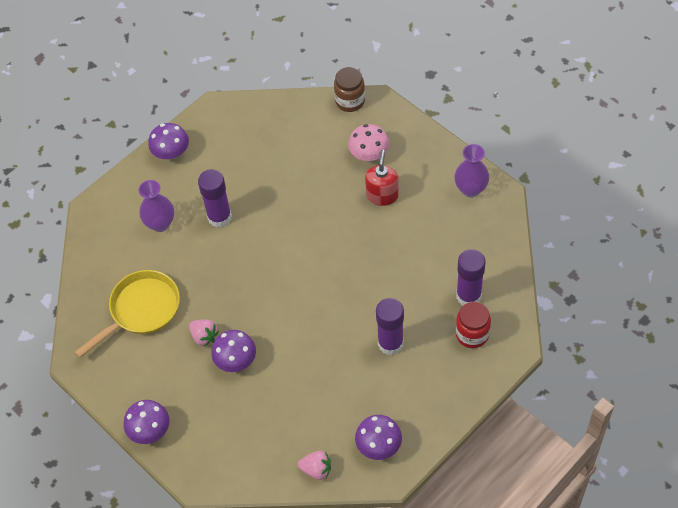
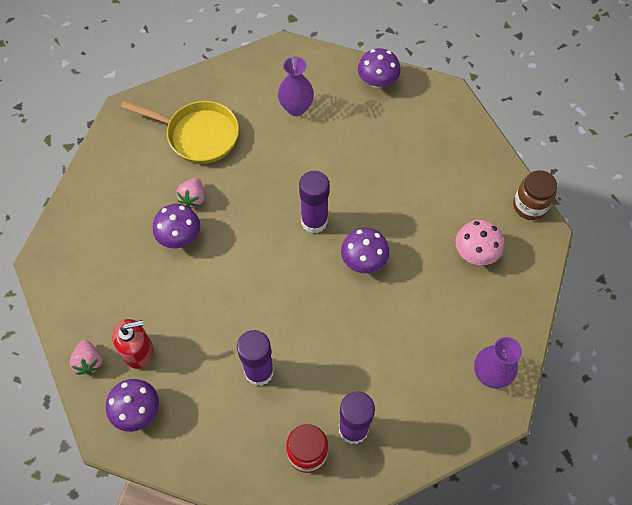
camera: 60 degrees right, 5 degrees up
purple mushroom [123,400,170,444] -> purple mushroom moved to [341,228,389,274]
purple glue stick [198,169,232,228] -> purple glue stick moved to [299,171,329,233]
red soap dispenser [365,150,398,206] -> red soap dispenser moved to [113,319,153,369]

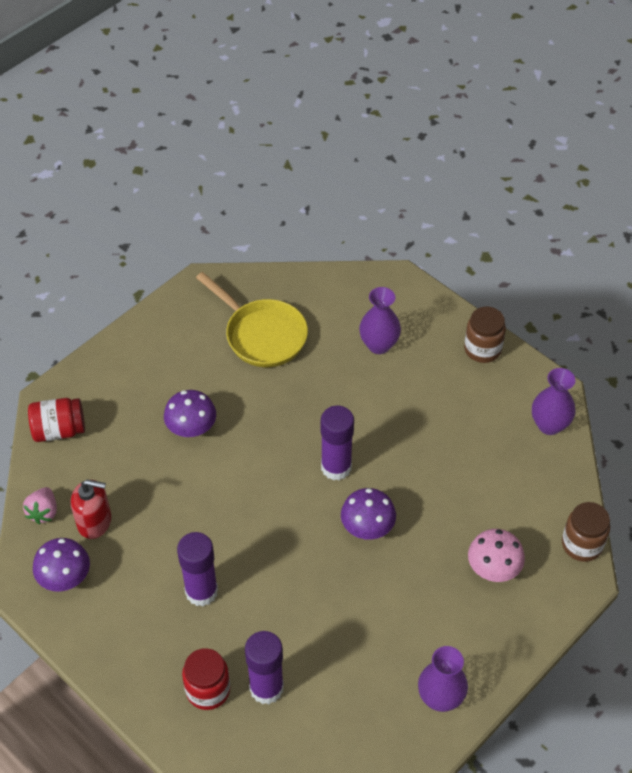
camera: 25 degrees right, 10 degrees down
pink strawberry [176,178,205,208] -> none
purple mushroom [358,48,400,88] -> brown jar [464,307,506,363]
none -> red jar [28,398,85,442]
none -> purple vase [532,368,576,435]

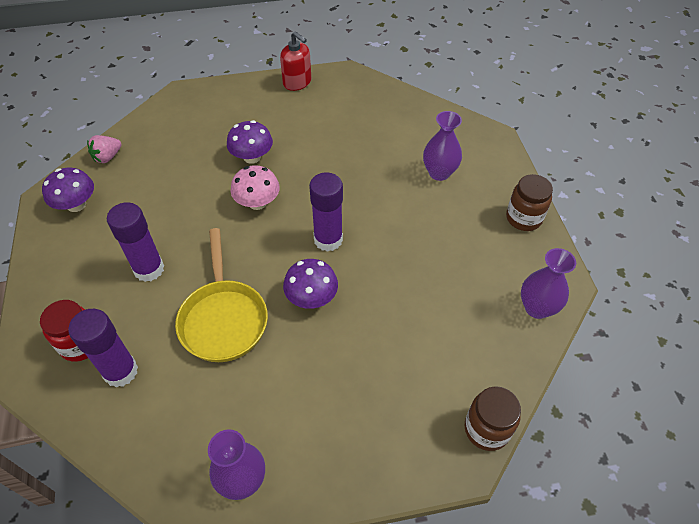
camera: 35 degrees right, 0 degrees up
red jar [28,398,85,442] -> none
red soap dispenser [71,479,111,539] -> red soap dispenser moved to [280,31,311,91]
yellow pan [196,272,308,367] -> yellow pan moved to [175,228,268,362]
pink mushroom [468,529,525,582] -> pink mushroom moved to [231,165,280,210]

